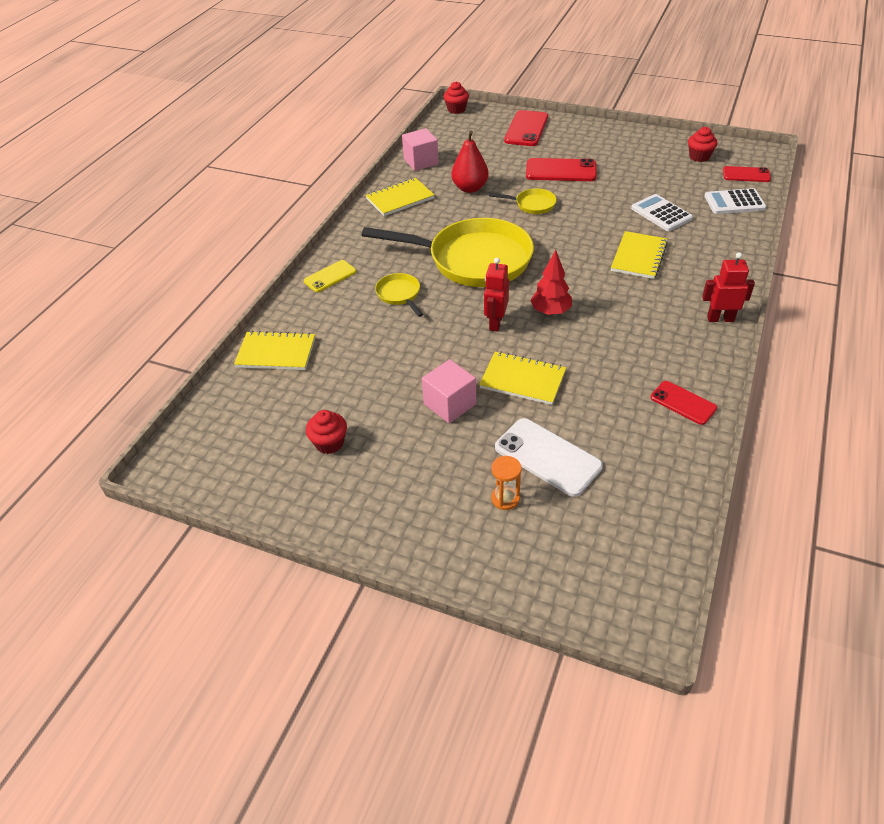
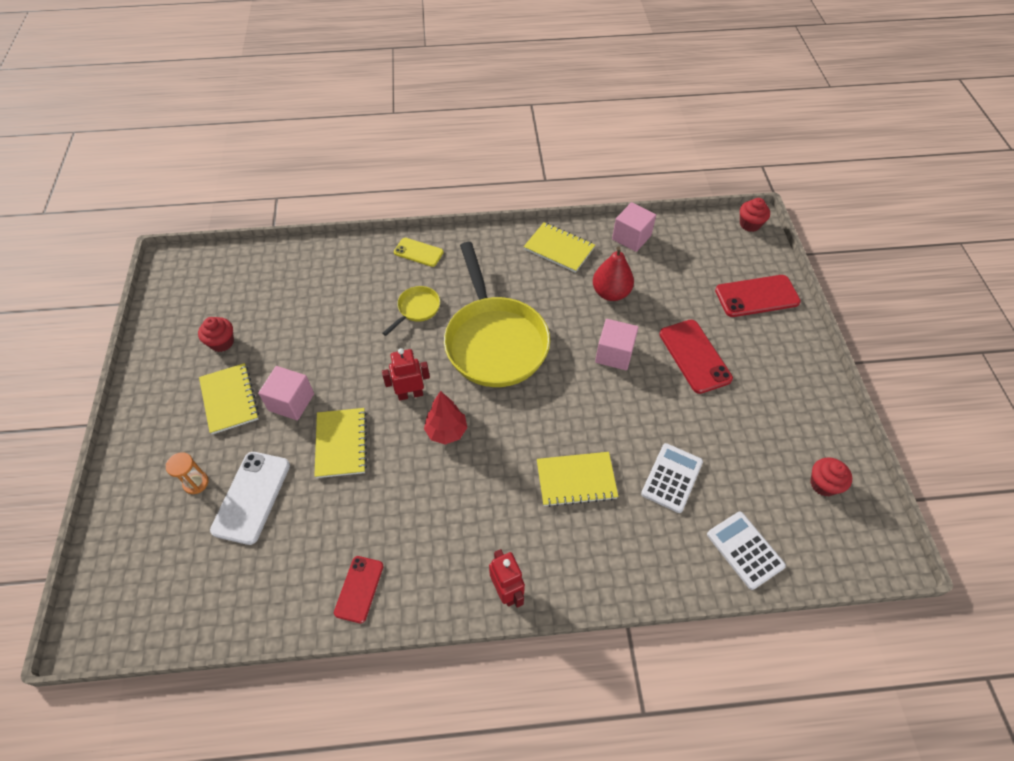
camera: 60 degrees right, 10 degrees up
yellow notebook [234,331,315,370] -> yellow notebook moved to [199,363,259,434]
yellow pan [489,188,557,214] -> pink cube [595,319,639,370]
red phone [723,166,771,182] -> none

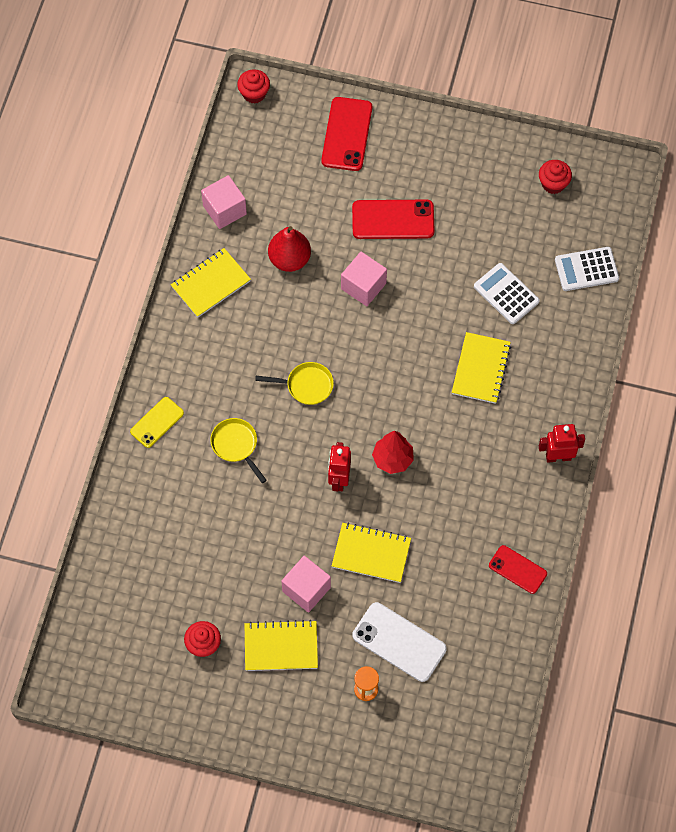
camera: 70 degrees left, 10 degrees up
yellow pan [444,242,550,387] -> yellow pan [255,362,334,405], size x0.42

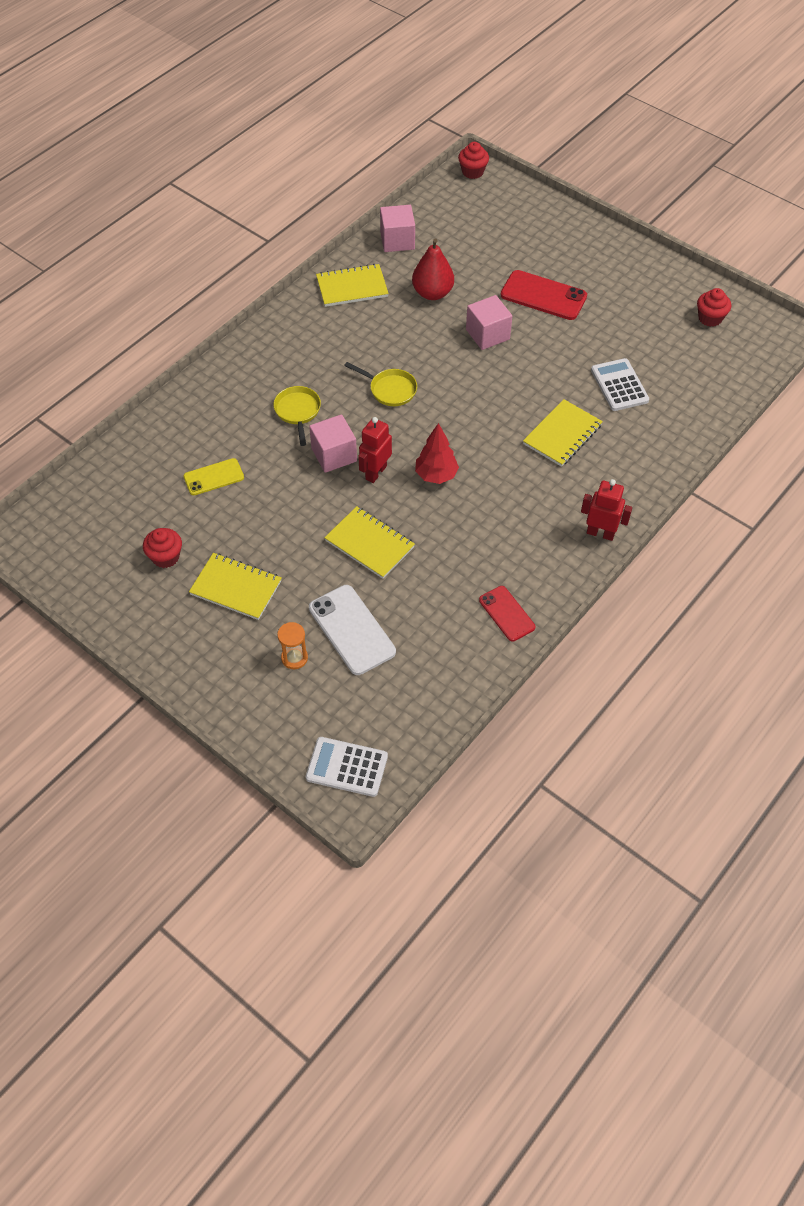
camera: 25 degrees right, 10 degrees down
yellow phone [130,397,184,448] -> yellow phone moved to [184,458,244,495]
pink cube [282,556,331,612] -> pink cube moved to [309,414,357,473]
red phone [322,97,372,171] -> none
white calculator [555,247,619,291] -> white calculator moved to [306,737,388,797]

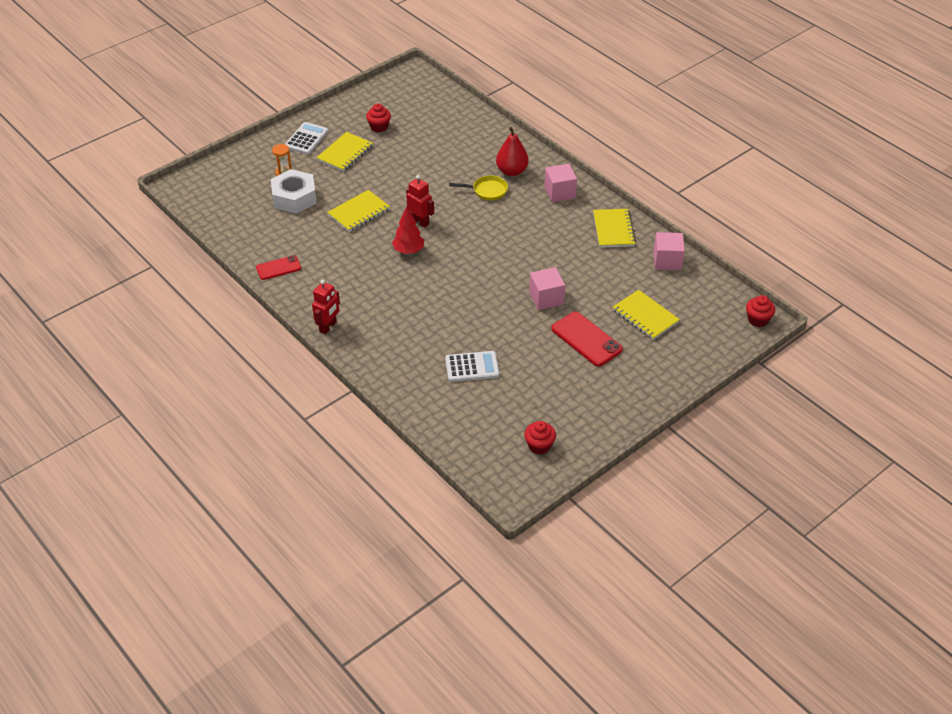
camera: 100 degrees right, 10 degrees down
yellow phone [184,458,244,495] -> none
white calculator [306,737,388,797] -> white calculator moved to [285,122,329,155]
pink cube [309,414,357,473] -> pink cube moved to [544,164,577,202]
white phone [309,585,396,675] -> white nut [271,169,317,214]
yellow pan [344,362,417,406] -> none
red pear [412,238,454,300] -> red pear moved to [496,127,529,176]
red phone [501,270,587,320] -> red phone turned 75 degrees counterclockwise [551,312,623,367]
yellow notebook [523,399,603,467] -> yellow notebook moved to [613,290,680,340]

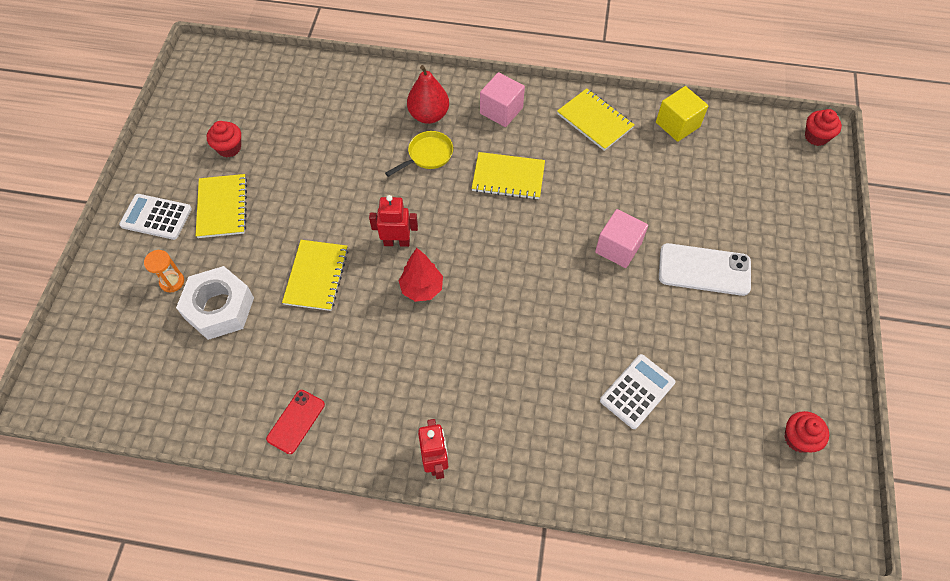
camera: 40 degrees left, 15 degrees up
white calculator [285,122,329,155] -> white calculator turned 60 degrees counterclockwise [119,194,192,240]
red phone [551,312,623,367] -> white phone [659,243,751,296]
yellow notebook [613,290,680,340] -> yellow notebook moved to [472,152,545,200]
pink cube [653,232,685,270] -> yellow cube [656,86,708,142]

